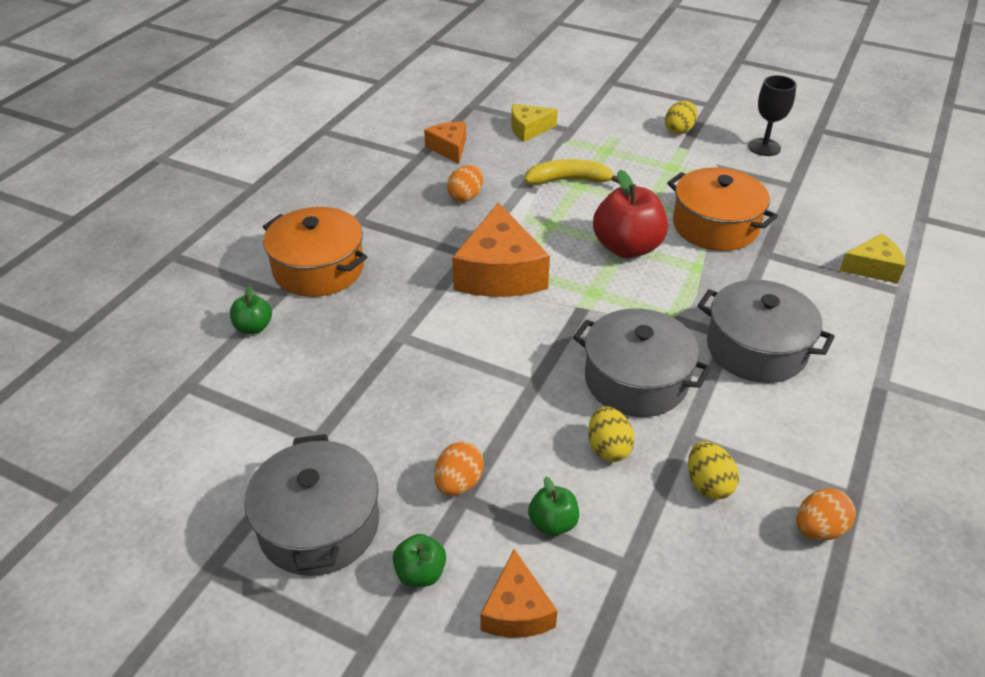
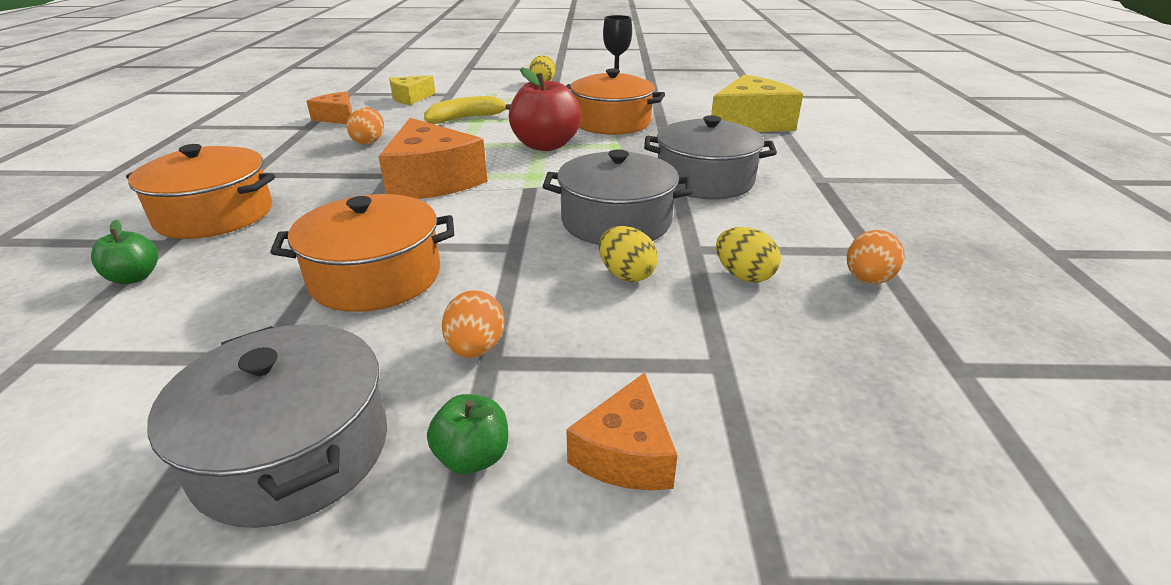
camera: 25 degrees left, 10 degrees down
orange cheese [480,549,557,638] -> orange cheese turned 45 degrees clockwise [566,373,678,491]
green apple [528,477,579,536] -> none
yellow cheese [839,234,905,284] -> yellow cheese [711,75,803,132], size x1.79
none -> orange pot [270,194,454,312]

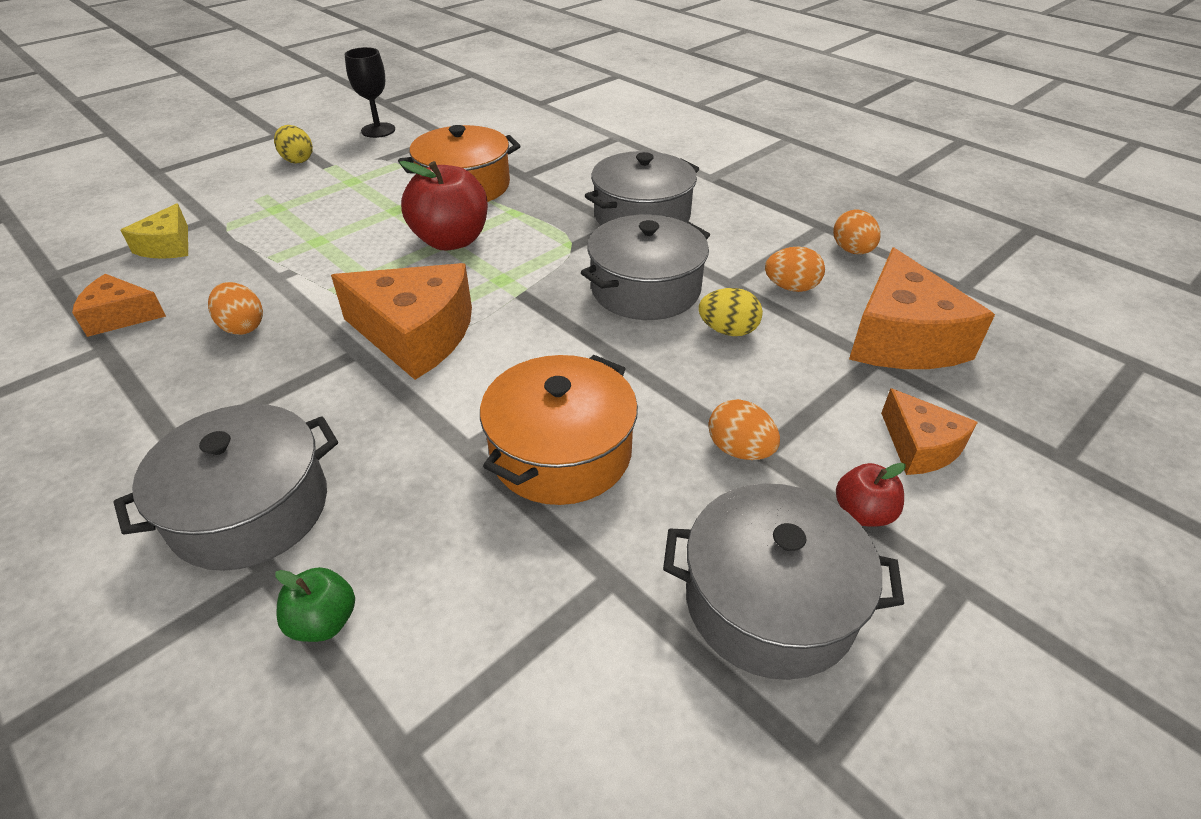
camera: 45 degrees left, 10 degrees up
orange pot [126,144,275,239] -> grey pot [114,404,338,571]
yellow banana [424,96,511,124] -> none
green apple [427,394,508,474] -> red apple [836,463,906,526]
yellow cheese [711,75,803,132] -> none
yellow egg [716,227,781,282] -> orange egg [765,247,825,292]
none -> orange cheese [849,247,995,369]

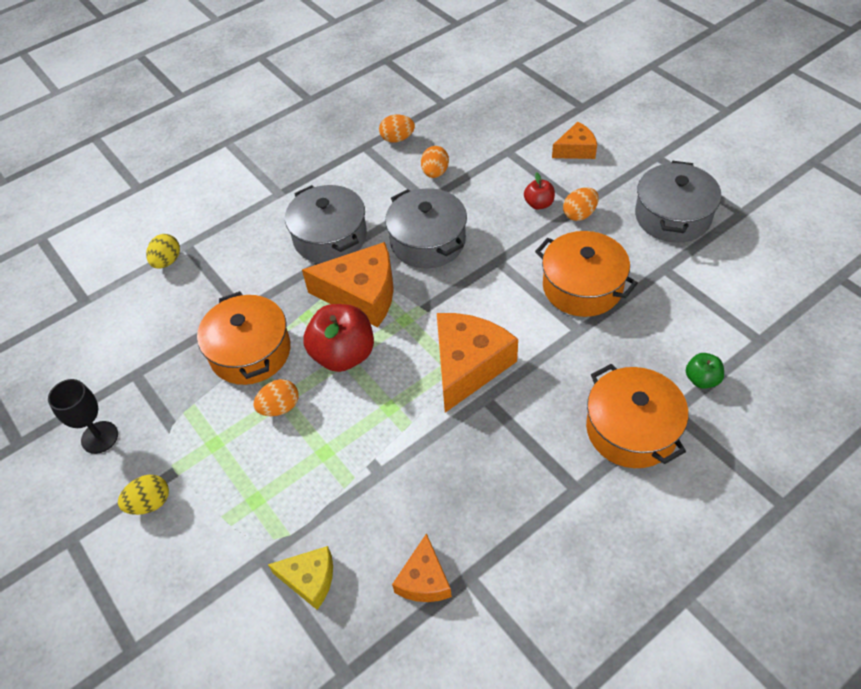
camera: 80 degrees left, 10 degrees up
grey pot [114,404,338,571] -> orange pot [586,364,688,468]
orange egg [208,282,263,335] -> orange egg moved to [253,379,299,416]
yellow egg [699,288,763,336] -> yellow egg moved to [146,234,180,268]
red apple [836,463,906,526] -> red apple moved to [524,172,555,210]
orange cheese [849,247,995,369] -> orange cheese moved to [302,242,394,328]

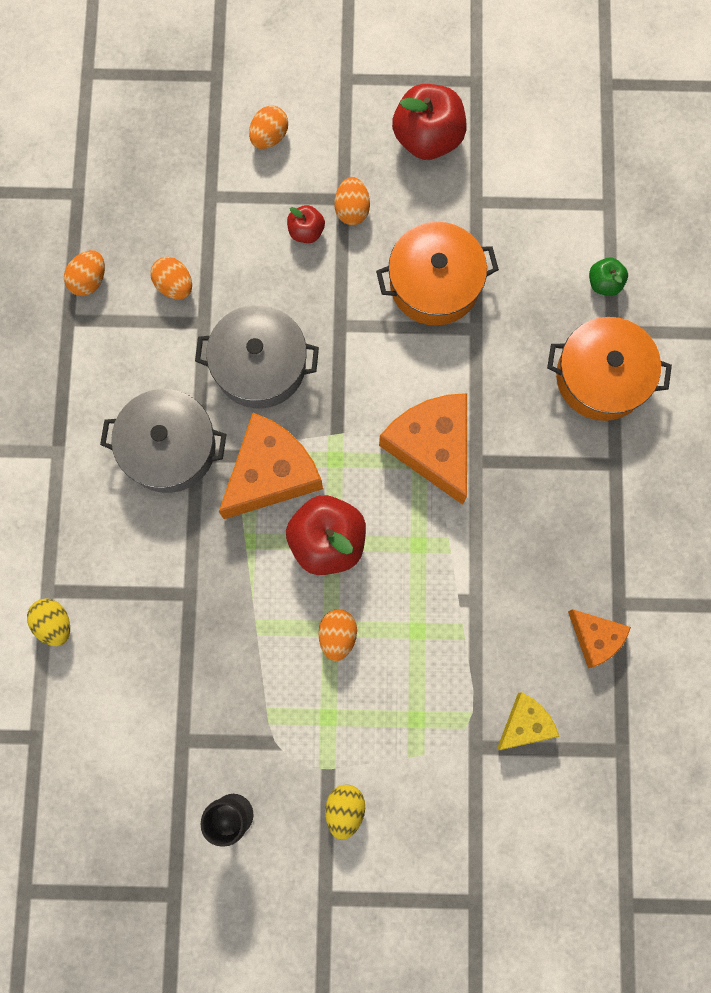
camera: 55 degrees left, 25 degrees up
orange pot [197,291,291,385] -> none
orange cheese [552,122,597,159] -> orange egg [249,106,288,149]
grey pot [635,161,721,243] -> red apple [392,84,467,160]

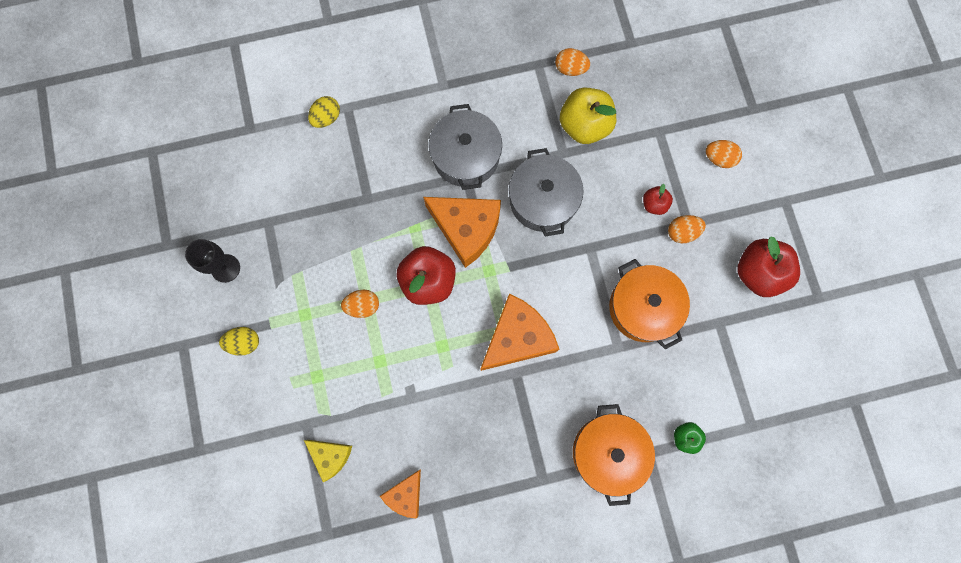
camera: 75 degrees right, 0 degrees up
orange egg [150,257,192,299] -> yellow apple [560,88,616,144]

